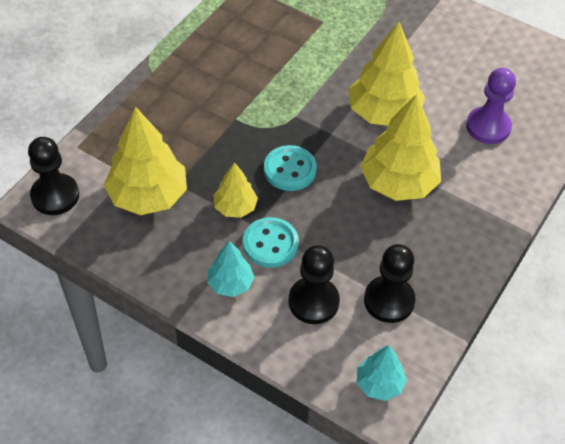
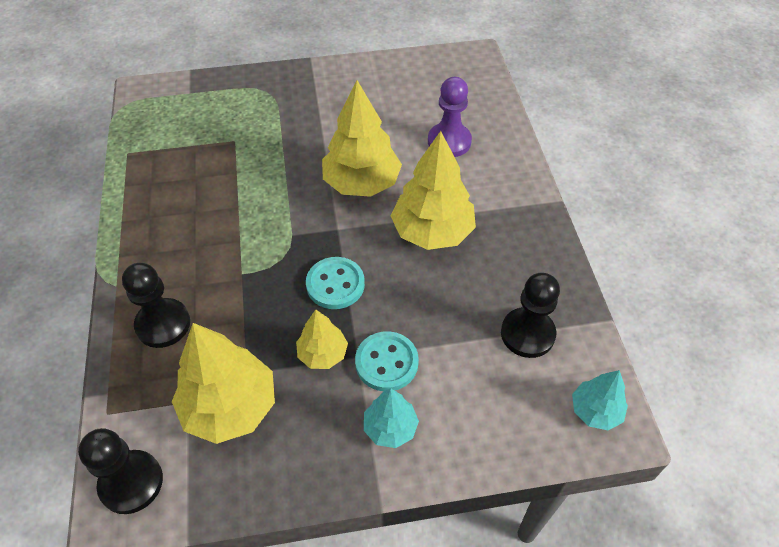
camera: 40 degrees left, 0 degrees up
black pawn [289,245,340,324] -> black pawn moved to [122,263,190,348]

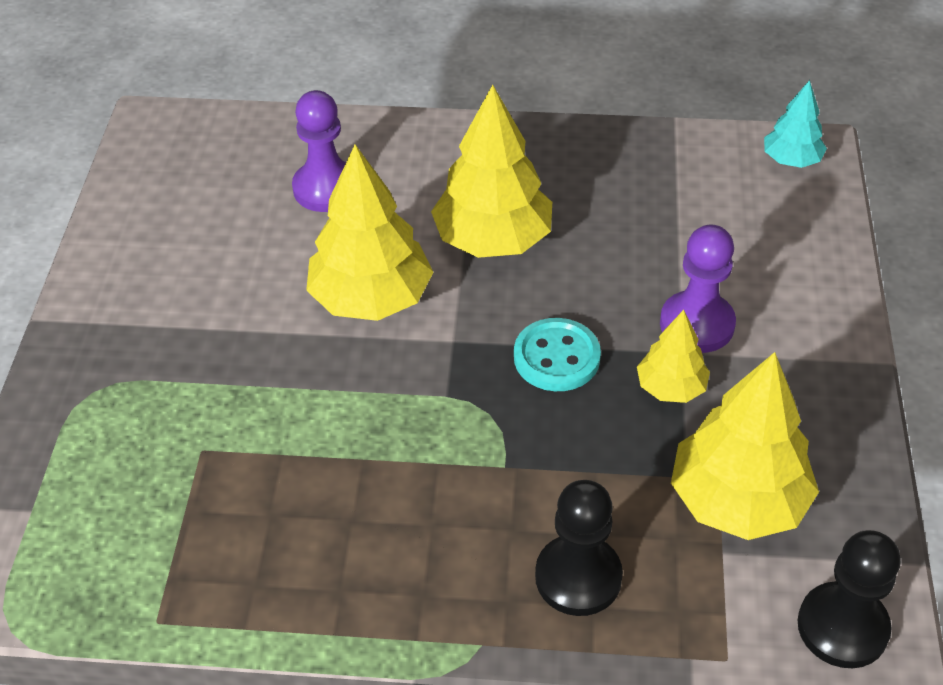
camera: 75 degrees left, 5 degrees down
turquoise button [355,331,419,391] -> purple pawn [660,224,736,353]
turquoise tree [364,388,419,448] -> none
black pawn [501,273,560,358] -> none

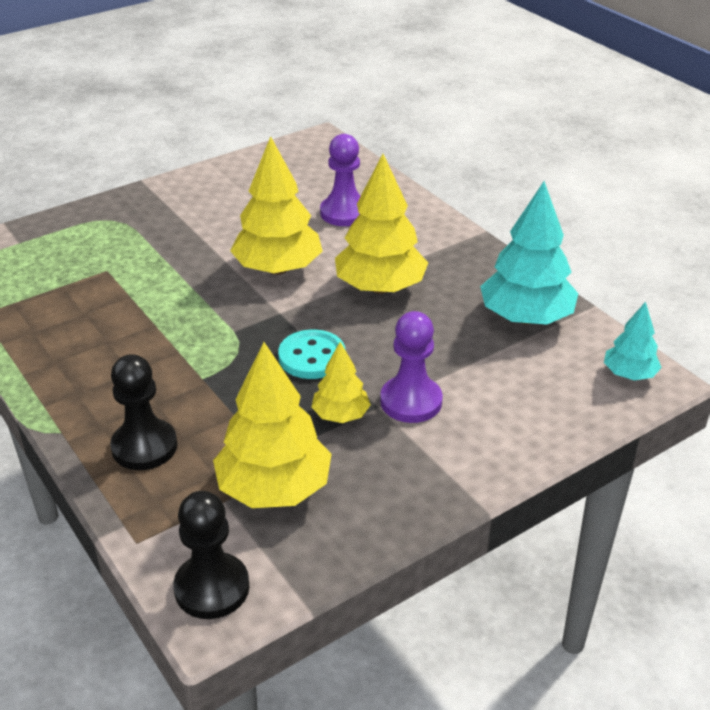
camera: 50 degrees right, 10 degrees down
none -> turquoise tree [480,181,578,325]

